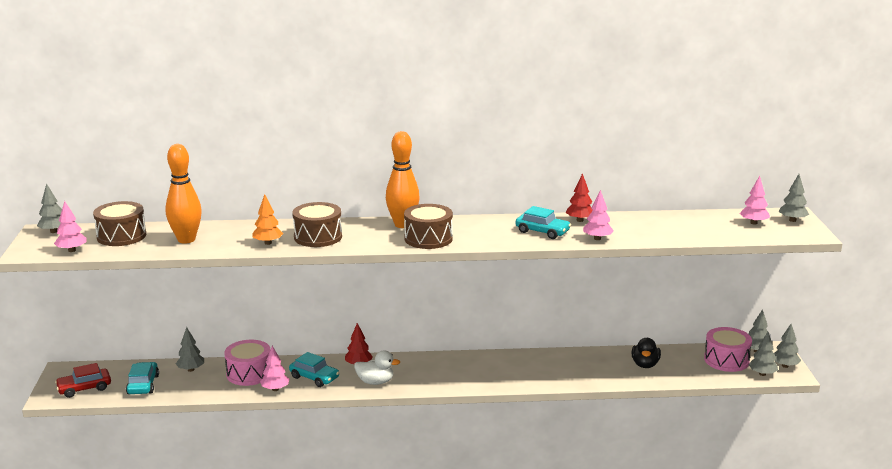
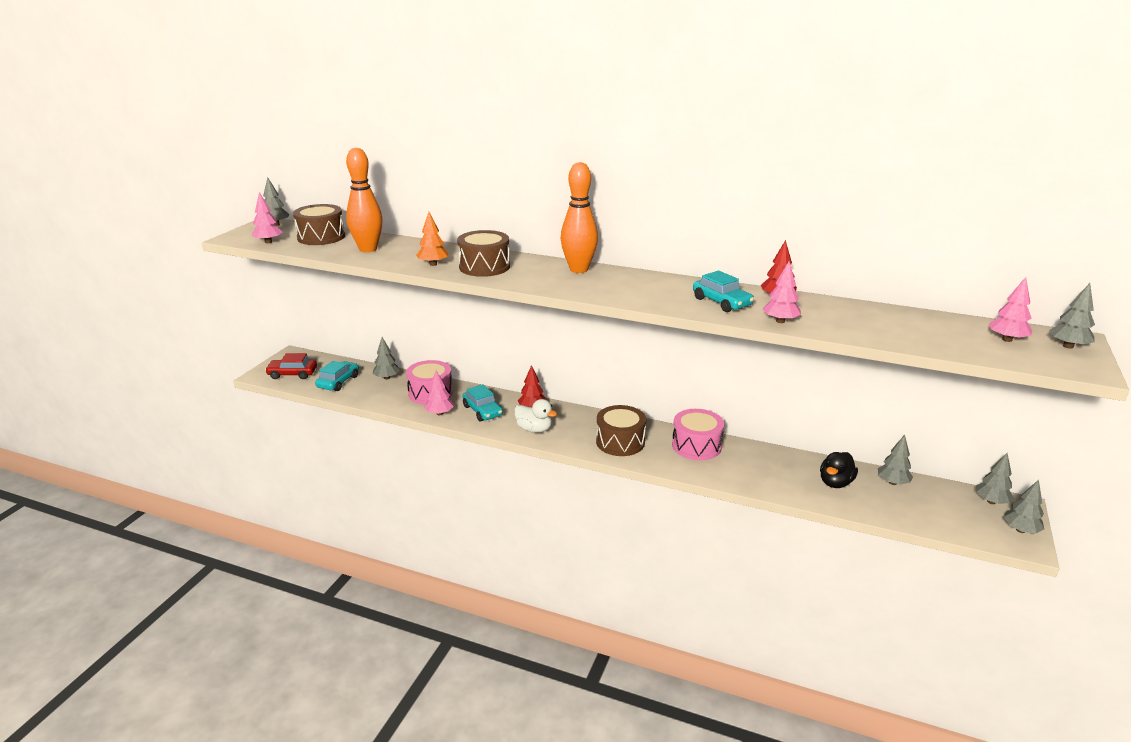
camera: 25 degrees right, 5 degrees up
brown drum [404,204,453,249] -> brown drum moved to [596,405,646,456]
pink drum [704,327,752,372] -> pink drum moved to [672,409,724,460]
grey tree [749,332,778,376] -> grey tree moved to [878,435,913,485]

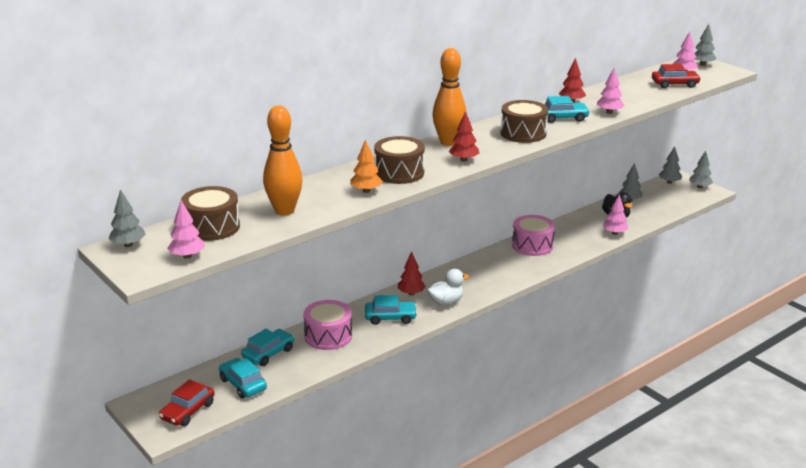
camera: 60 degrees left, 0 degrees up
grey tree [373,337,400,380] -> turquoise car [241,329,294,366]
pink tree [424,370,454,415] -> pink tree moved to [603,194,628,235]
brown drum [596,405,646,456] -> brown drum moved to [501,100,548,143]
none -> red tree [449,111,479,162]
none -> red car [652,64,701,88]

